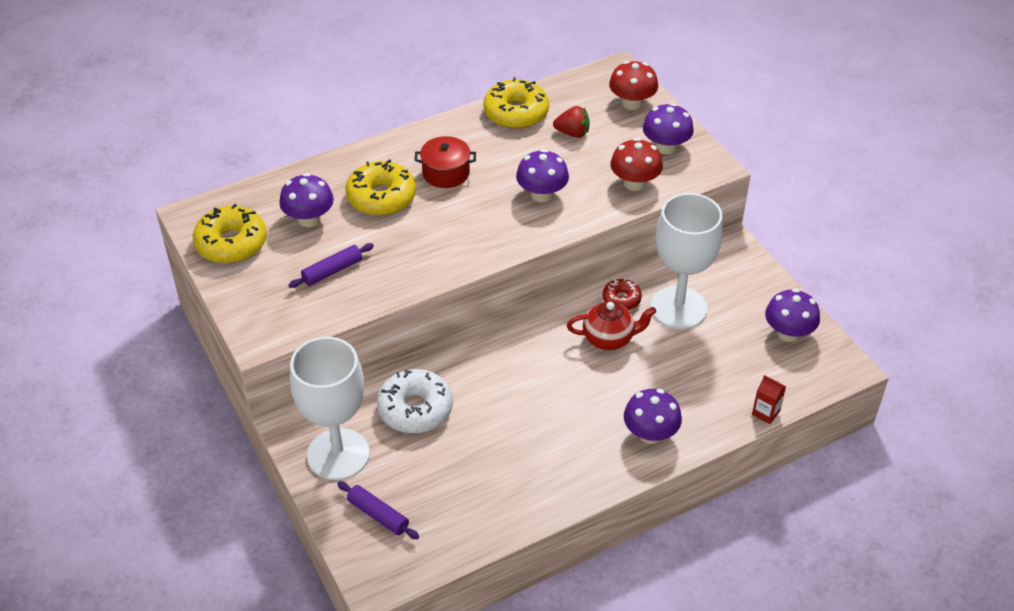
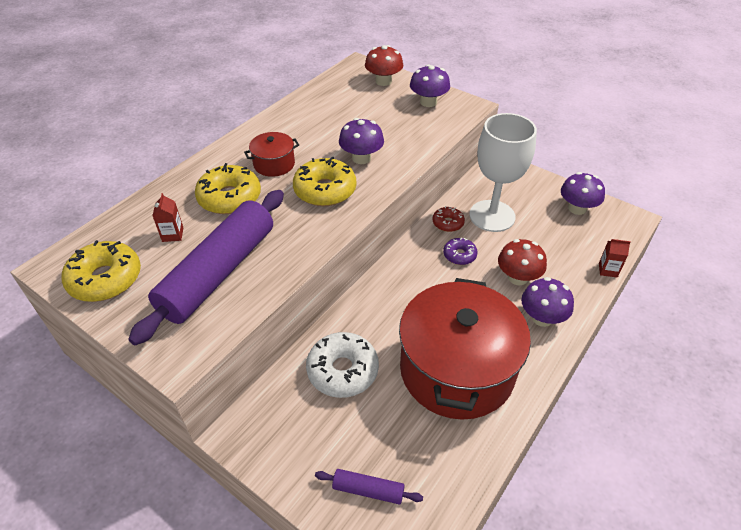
camera: 25 degrees left, 0 degrees up
purple mushroom [279,173,334,227] -> red carton [152,193,183,242]
purple rolling pin [289,243,374,288] -> purple rolling pin [128,190,284,345], size x2.37
white goblet [290,337,370,480] -> none
yellow donut [483,77,549,129] -> yellow donut moved to [293,156,356,206]
red strawberry [553,106,590,138] -> none
red teapot [567,301,656,350] -> purple donut [443,238,478,265]
red mushroom [610,138,663,191] -> red mushroom moved to [498,239,547,285]
none -> red pot [399,278,531,420]

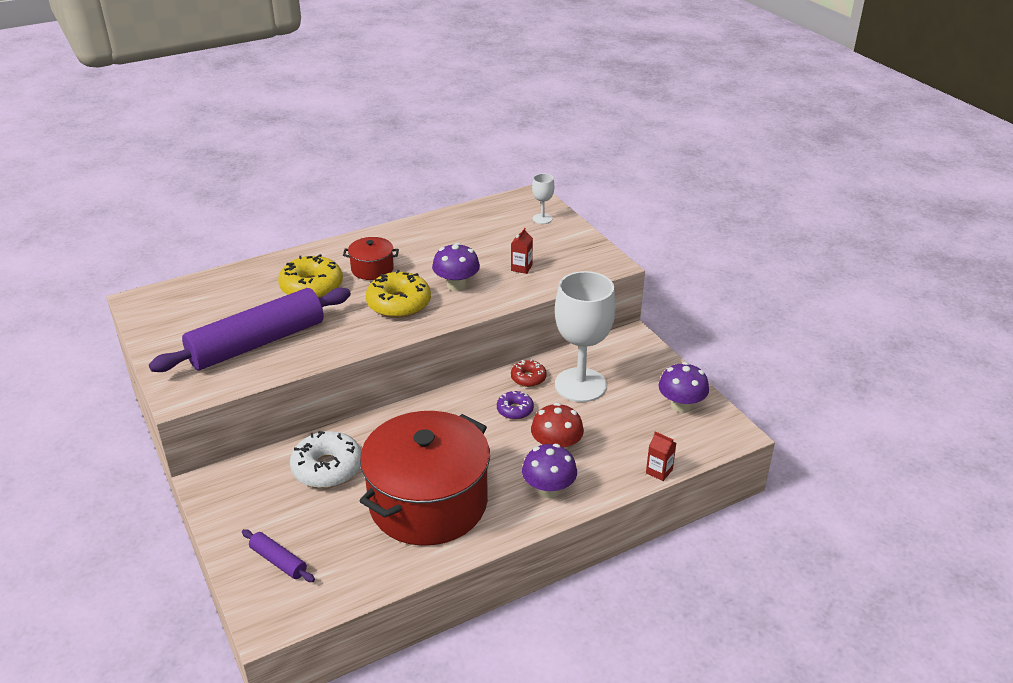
camera: 25 degrees right, 10 degrees down
yellow donut [61,240,141,302] -> none
red carton [152,193,183,242] -> red carton moved to [511,228,533,274]
red mushroom [365,45,403,86] -> white goblet [532,174,555,224]
purple mushroom [410,64,450,107] -> none

